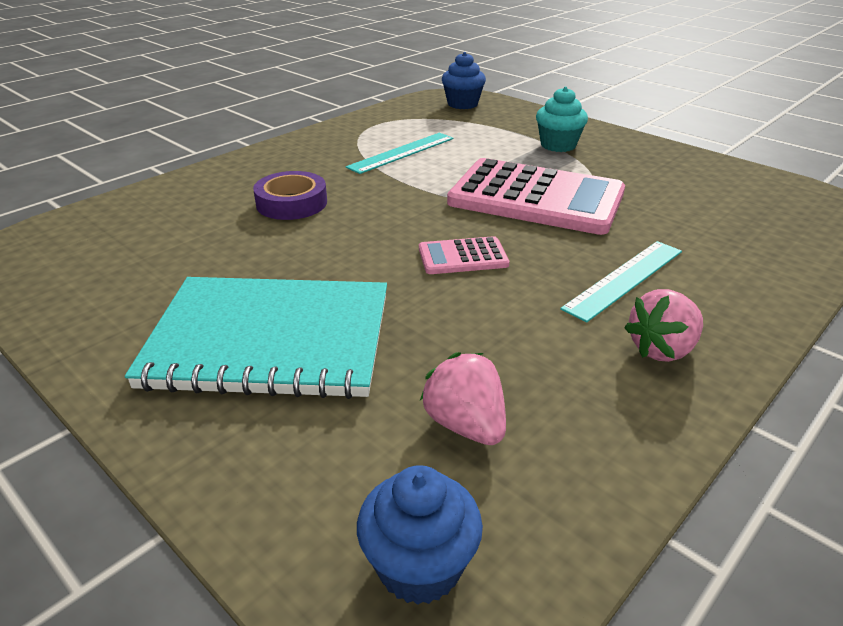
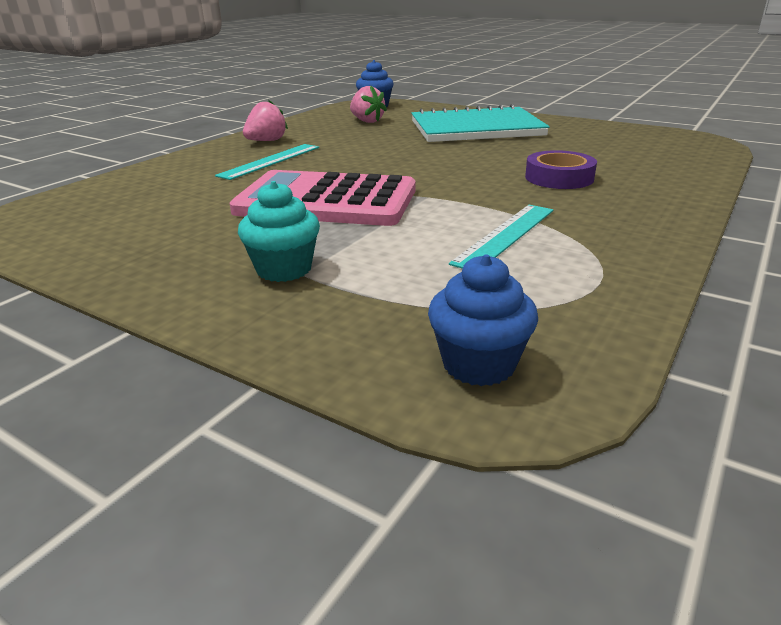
camera: 170 degrees right, 5 degrees down
pink calculator [419,236,510,274] -> none

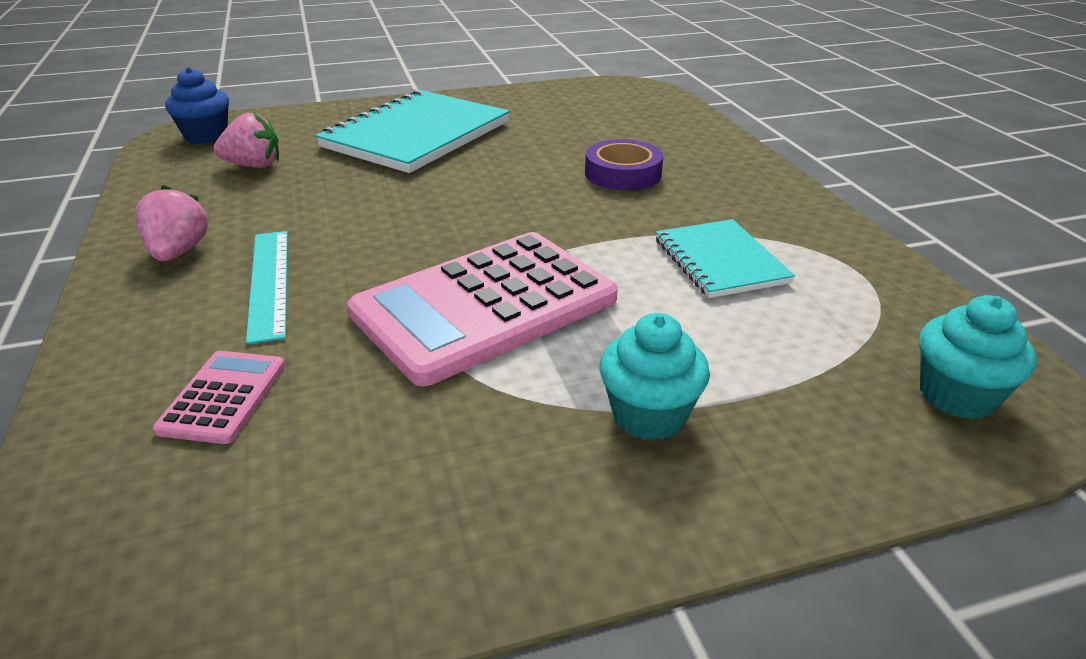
camera: 50 degrees left, 5 degrees up
blue cupcake [428,254,538,386] -> turquoise cupcake [919,295,1037,419]
turquoise ruler [449,205,554,269] -> turquoise notebook [655,219,795,298]
none -> pink calculator [153,351,285,444]

